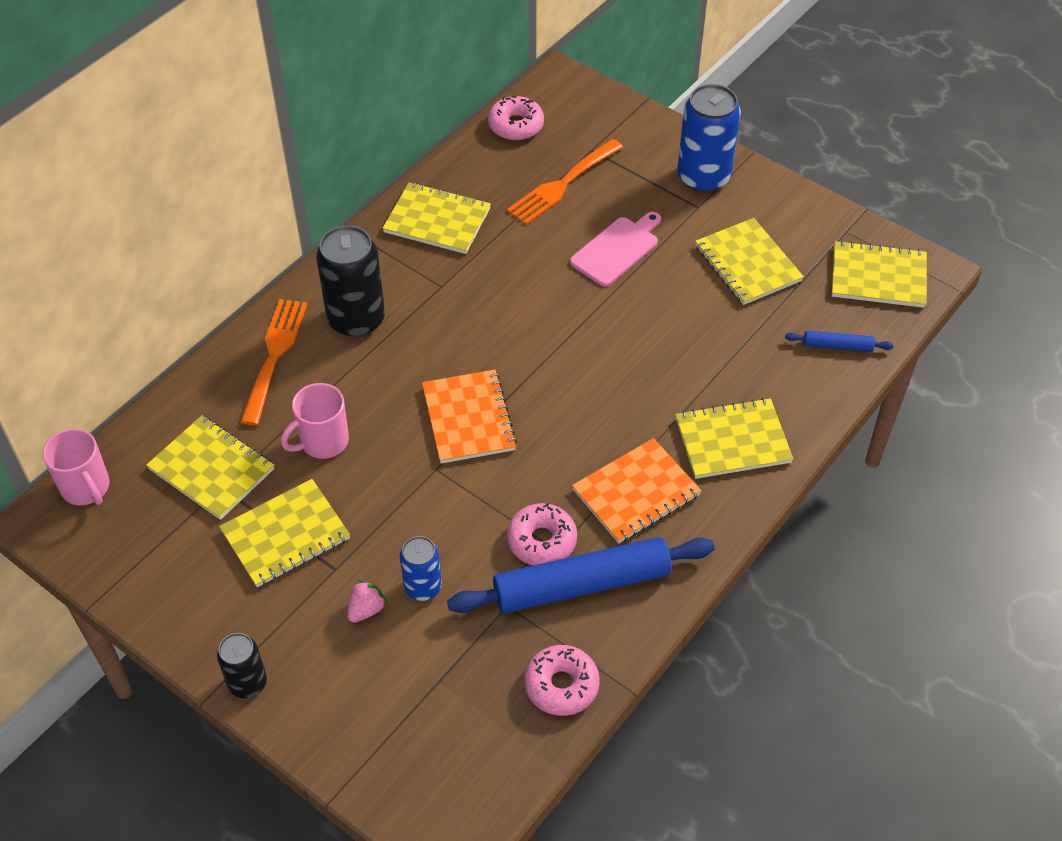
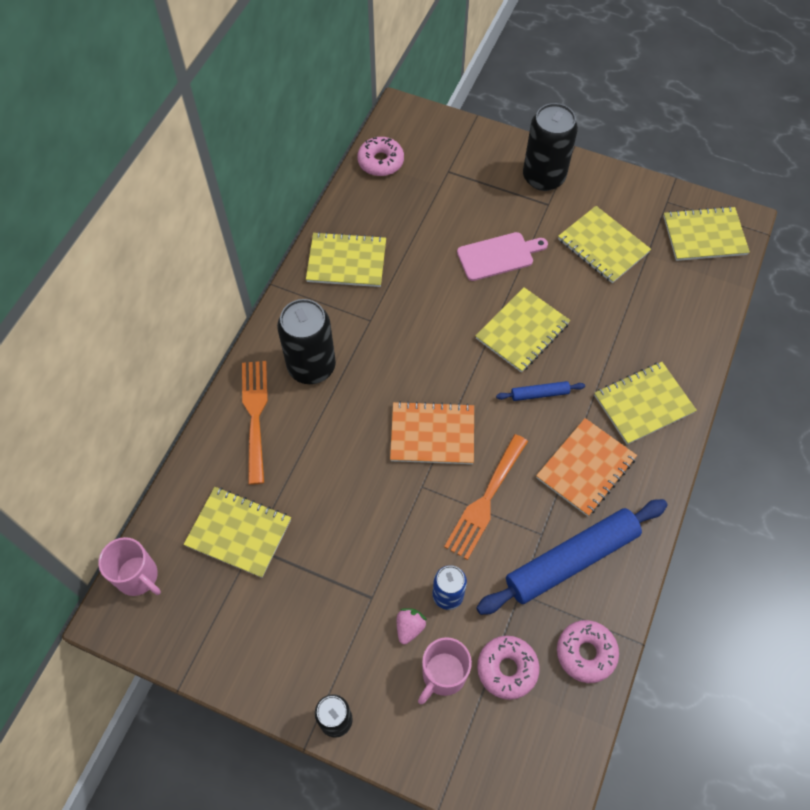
camera: 15 degrees left, 10 degrees up
yellow notebook [219,479,350,587] -> yellow notebook moved to [476,287,570,373]
pink mug [281,383,349,459] -> pink mug moved to [418,637,472,704]
orange notebook [422,370,517,464] -> orange notebook turned 60 degrees counterclockwise [390,401,474,464]
orange fork [507,139,623,225] -> orange fork moved to [444,434,528,560]
pink donut [507,503,577,565] -> pink donut moved to [477,636,540,700]
pink cutting board [570,212,661,286] -> pink cutting board turned 45 degrees clockwise [457,232,548,281]
blue can [677,84,741,192] -> black can [523,103,578,191]
blue rolling pin [785,330,894,352] -> blue rolling pin moved to [496,381,585,401]

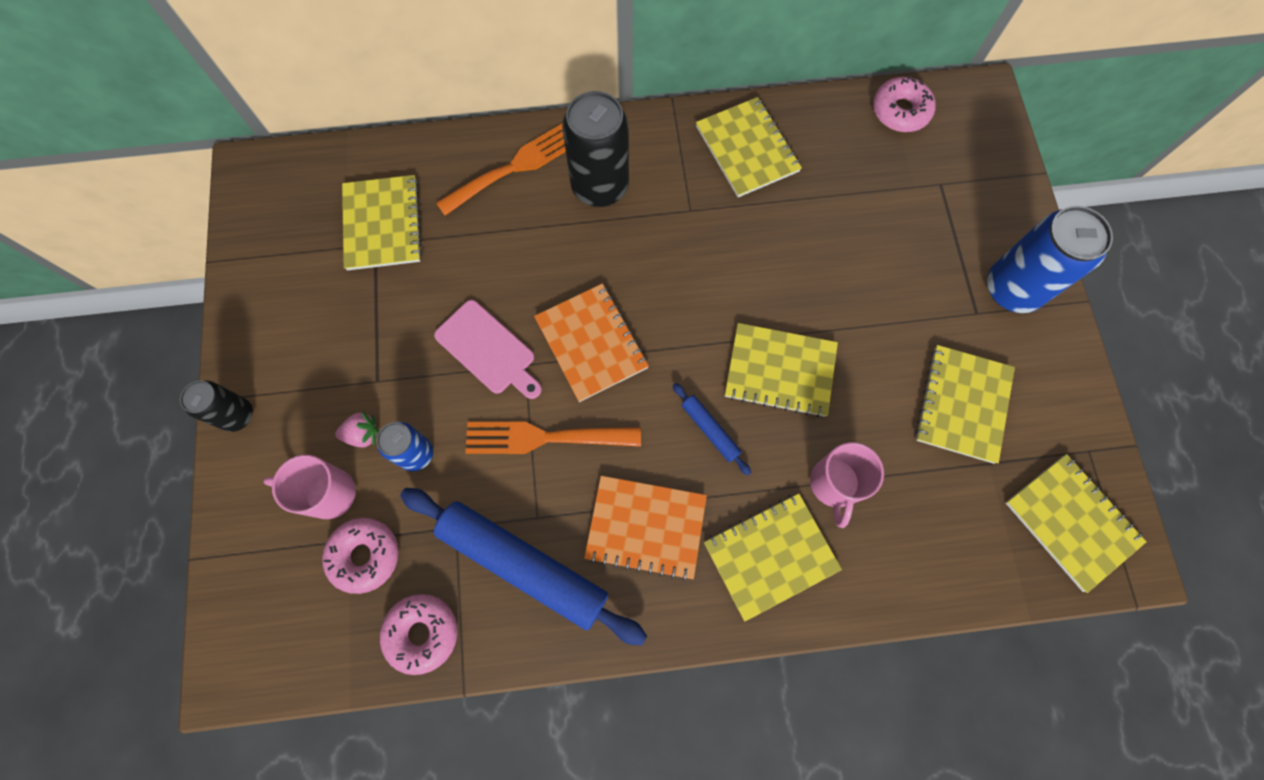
camera: 60 degrees right, 10 degrees up
pink mug [98,537,161,596] -> pink mug moved to [810,442,884,528]
pink cutting board [457,232,548,281] -> pink cutting board moved to [434,300,542,399]
black can [523,103,578,191] -> blue can [987,206,1113,313]
yellow notebook [594,362,697,445] -> yellow notebook turned 60 degrees counterclockwise [704,493,842,622]

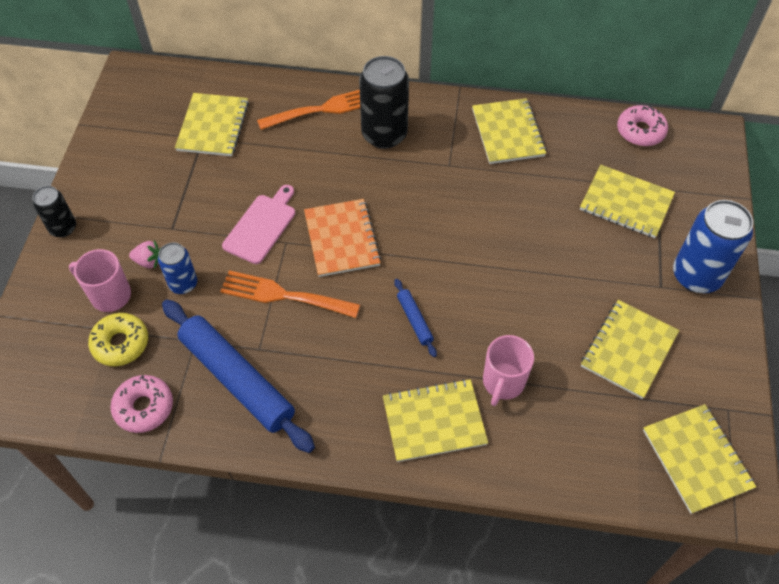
camera: 15 degrees right, 15 degrees down
pink donut [322,518,399,594] -> yellow donut [88,313,148,366]
pink cutting board [434,300,542,399] -> pink cutting board turned 120 degrees counterclockwise [222,185,295,264]
orange notebook [584,476,707,581] -> none
yellow notebook [725,323,838,418] -> yellow notebook moved to [580,165,675,238]

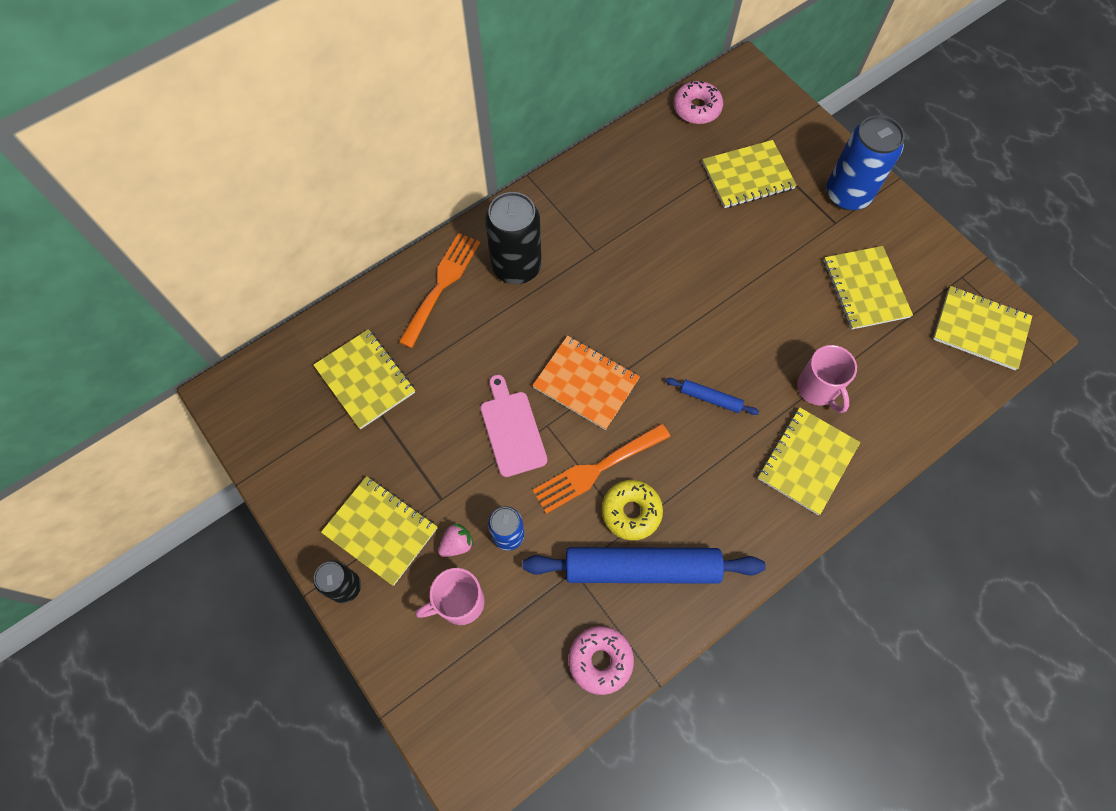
camera: 45 degrees left, 10 degrees up
yellow donut [88,313,148,366] -> yellow donut moved to [602,480,663,541]
yellow notebook [472,98,547,164] -> yellow notebook moved to [321,476,437,586]

